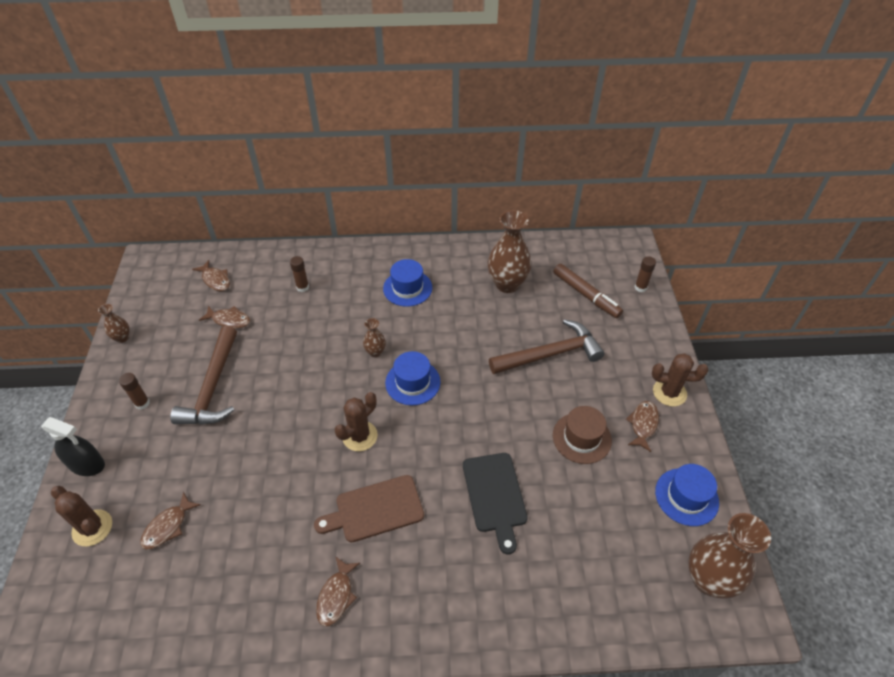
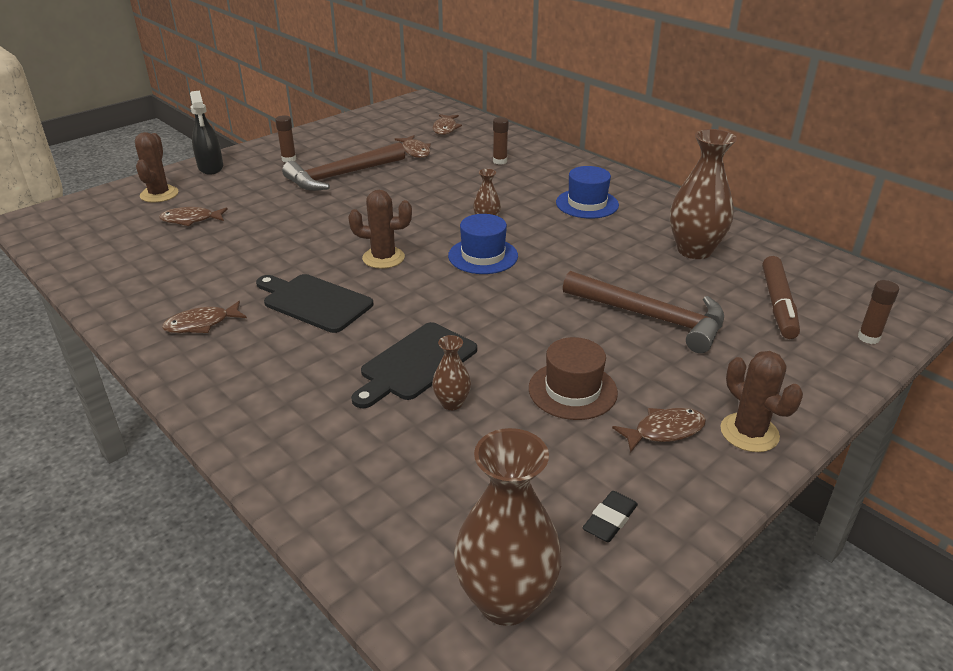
camera: 50 degrees right, 15 degrees down
brown vase [98,304,130,343] -> brown vase moved to [432,335,471,410]
brown cutting board [314,475,424,542] -> black cutting board [256,274,373,333]
blue hat [655,464,719,526] -> black eraser [582,491,638,542]

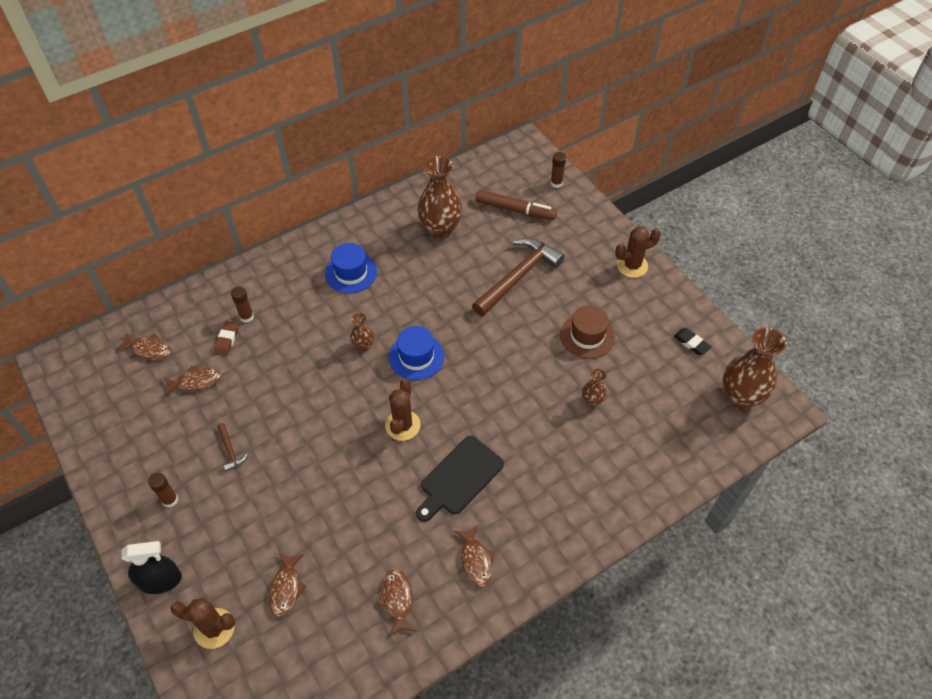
camera: 80 degrees left, 20 degrees up
brown hammer [282,142,405,191] -> brown hammer [217,423,248,471], size x0.42
black cutting board [351,322,477,408] -> none
brown fish [612,408,706,453] -> brown fish moved to [377,569,416,636]
none -> brown eraser [214,321,238,356]

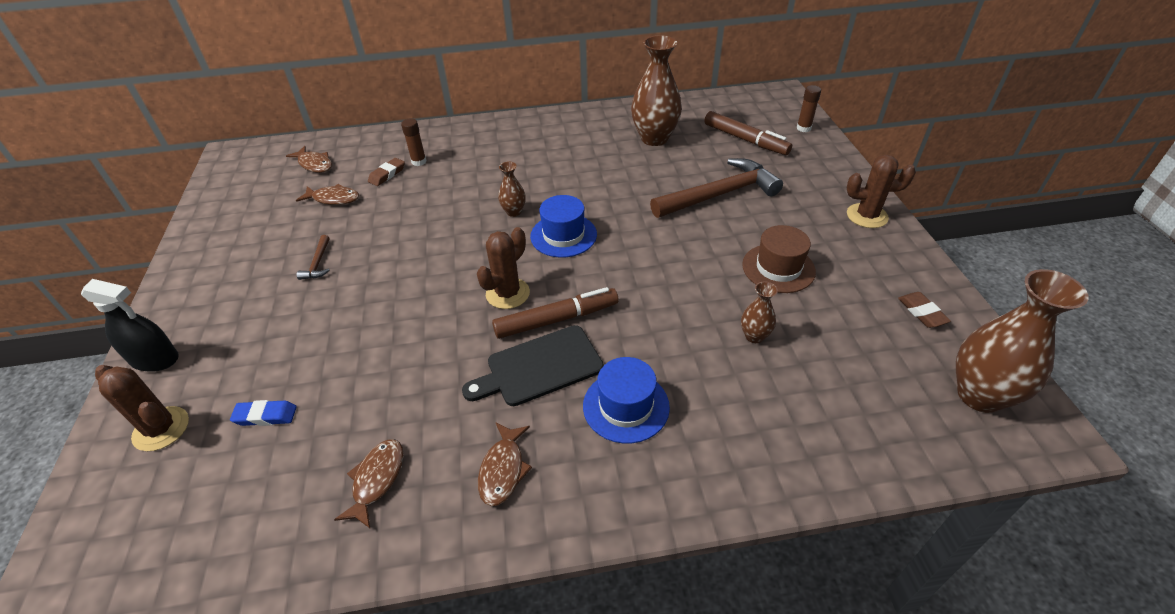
camera: 25 degrees right, 10 degrees down
brown glue stick [148,473,178,507] -> none
brown fish [269,553,306,617] -> blue eraser [230,400,297,426]
blue hat [325,243,377,293] -> blue hat moved to [583,357,670,444]
black eraser [674,328,711,355] -> brown eraser [898,292,951,328]
none -> brown marker [492,287,619,339]

